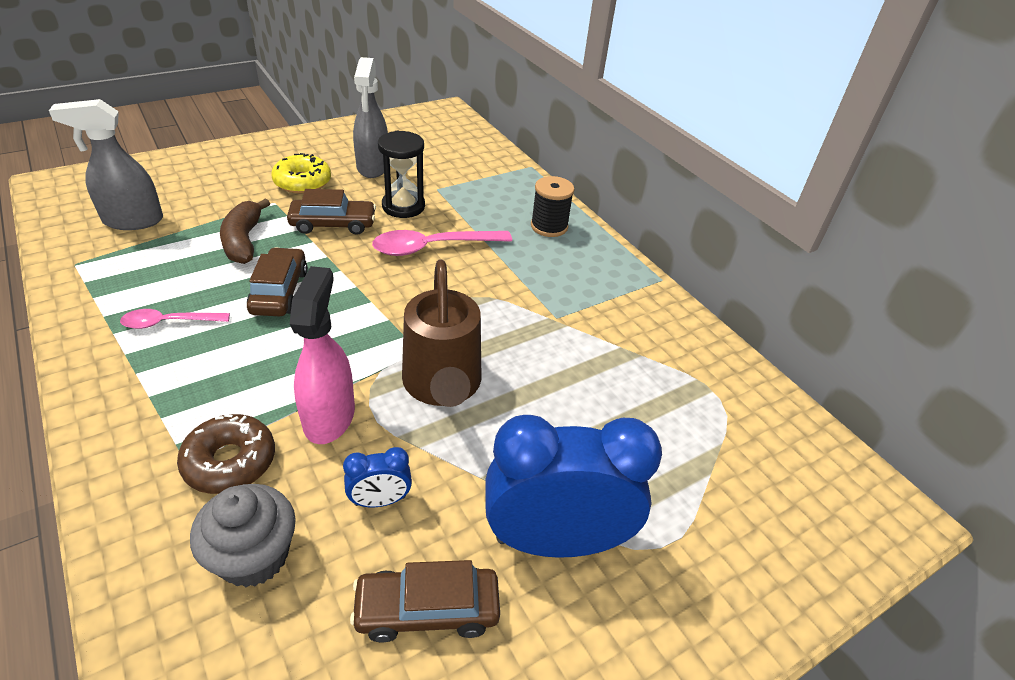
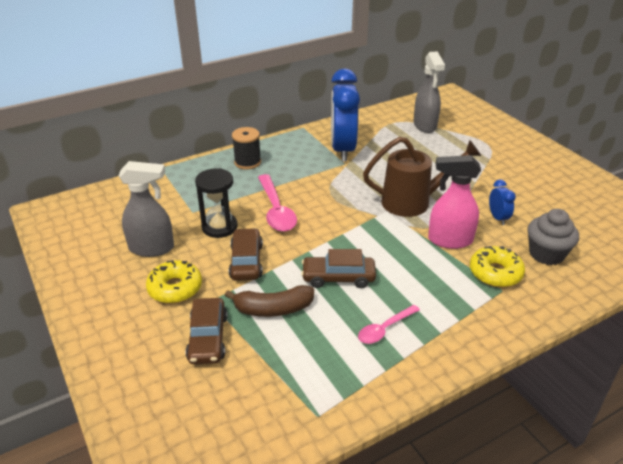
camera: 85 degrees left, 5 degrees down
grey spray bottle [49,99,163,230] -> grey spray bottle moved to [413,51,445,133]
pink spoon [120,309,230,329] -> pink spoon turned 60 degrees clockwise [358,305,420,344]
brown donut [177,414,275,494] -> yellow donut [470,246,525,287]
brown car [350,560,500,643] -> brown car moved to [186,298,227,364]
blue clock [486,415,662,558] -> blue clock moved to [331,69,360,161]

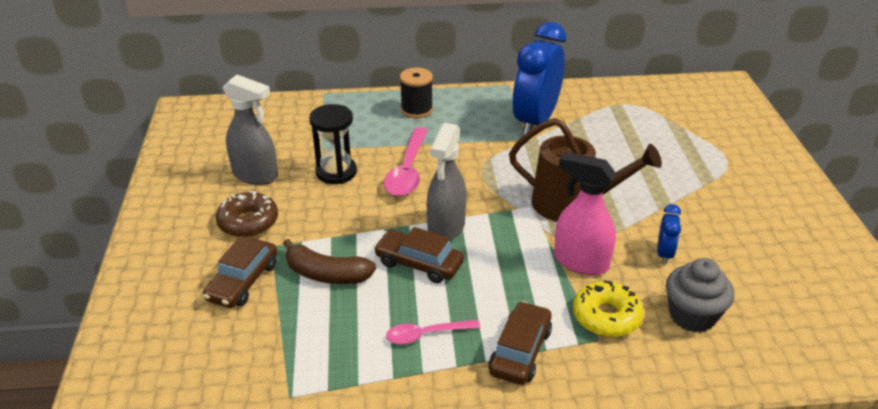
camera: 25 degrees right, 0 degrees up
yellow donut [146,260,202,303] -> brown donut [216,191,278,237]
brown car [229,228,263,281] -> brown car moved to [489,301,552,385]
grey spray bottle [413,51,445,133] -> grey spray bottle moved to [427,123,466,241]

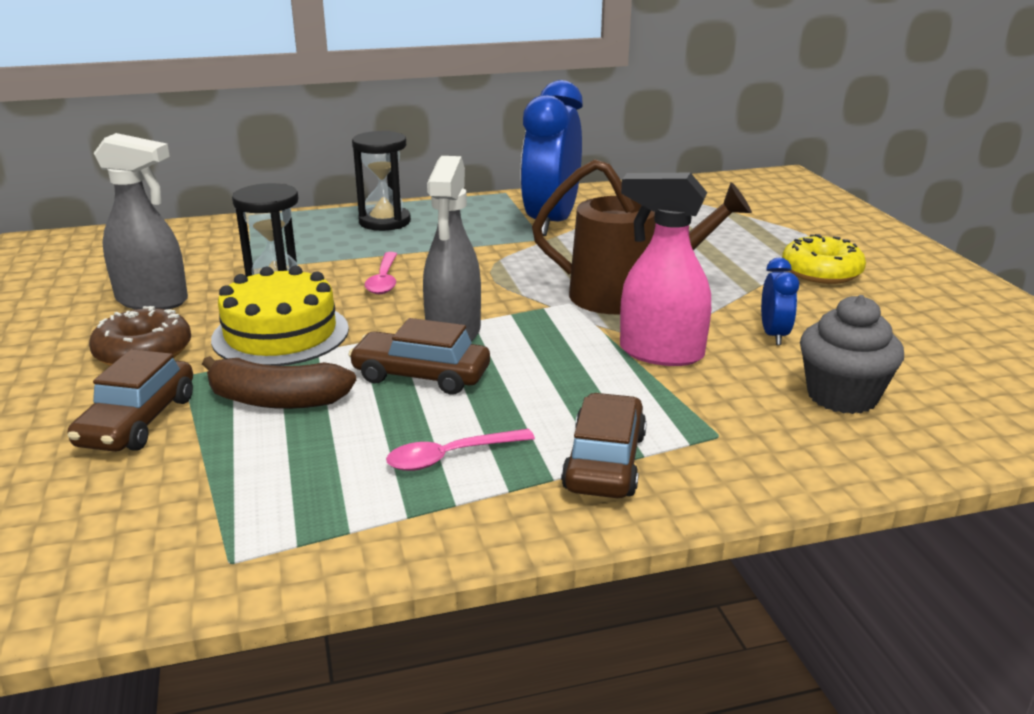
camera: 10 degrees left, 10 degrees down
pink spoon [383,127,428,196] -> pink spoon [365,252,397,294], size x0.60
black spool [400,68,433,118] -> black hourglass [352,131,411,231]
yellow donut [573,280,644,337] -> yellow donut moved to [782,234,866,284]
none -> yellow cake [211,266,349,366]

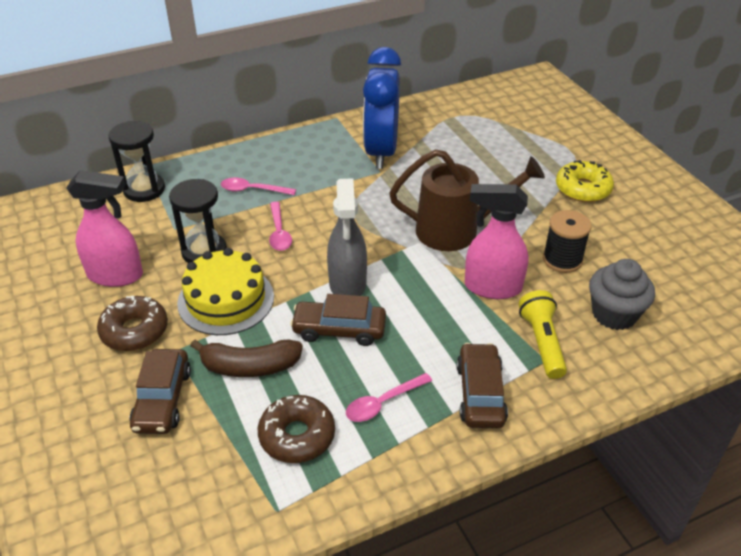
camera: 10 degrees left, 15 degrees up
grey spray bottle [94,133,188,310] -> pink spray bottle [66,170,143,287]
black hourglass [352,131,411,231] -> black hourglass moved to [108,120,165,202]
blue clock [761,258,799,345] -> black spool [543,210,592,273]
none -> pink spoon [221,178,296,195]
none -> brown donut [258,395,335,463]
none -> yellow flashlight [519,290,567,379]

